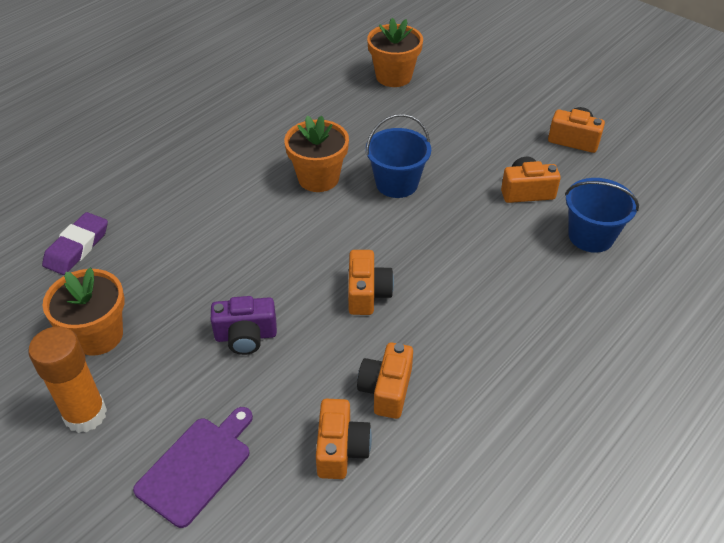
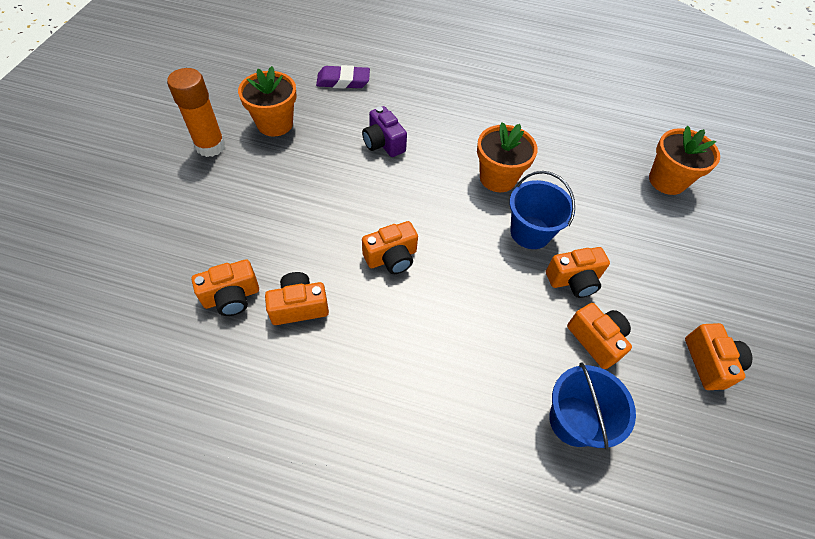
camera: 60 degrees right, 10 degrees up
purple cutting board [133,407,253,528] -> none
purple camera [211,296,277,355] -> purple camera moved to [362,106,407,157]
none -> orange camera [546,247,610,298]

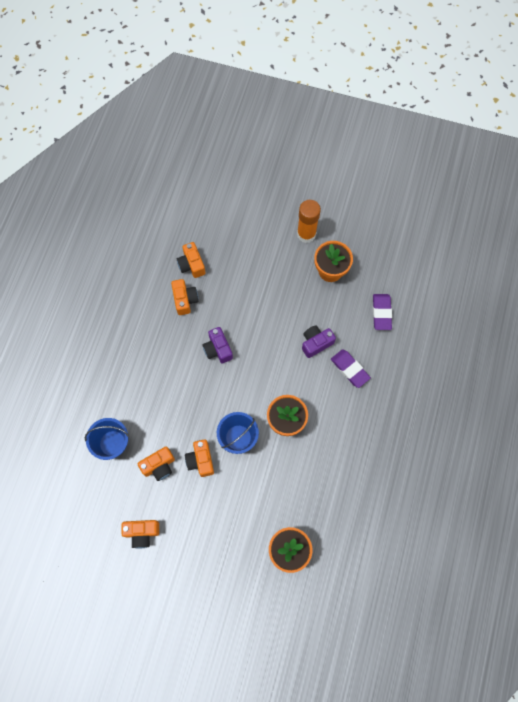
camera: 95 degrees right, 15 degrees up
orange camera [362,221,418,274] -> purple camera [202,327,233,363]
none -> purple eraser [331,349,371,388]

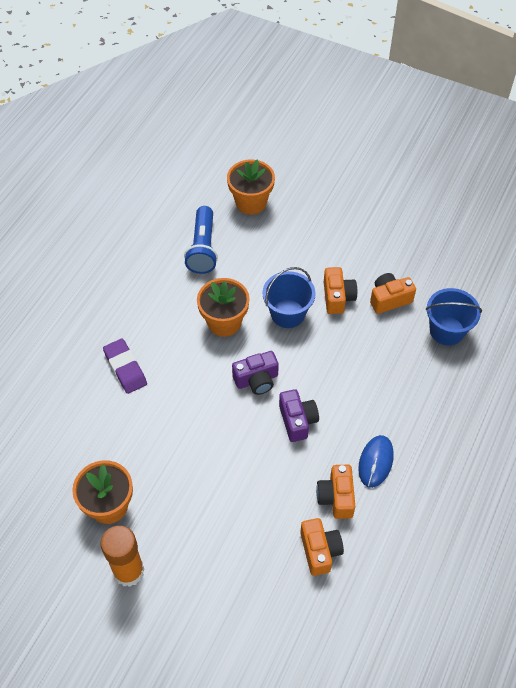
camera: 170 degrees left, 15 degrees down
orange camera [121,520,159,549] -> none
purple camera [302,325,336,358] -> purple camera moved to [232,351,279,395]
purple eraser [373,294,392,330] -> none
none -> blue flashlight [184,206,218,274]
none -> blue mouse [358,435,394,488]

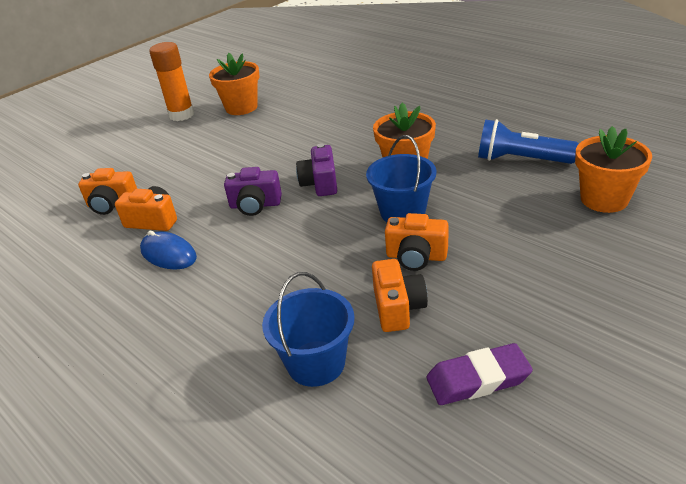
camera: 110 degrees right, 20 degrees down
purple eraser [103,339,147,394] -> purple eraser moved to [427,343,533,405]

